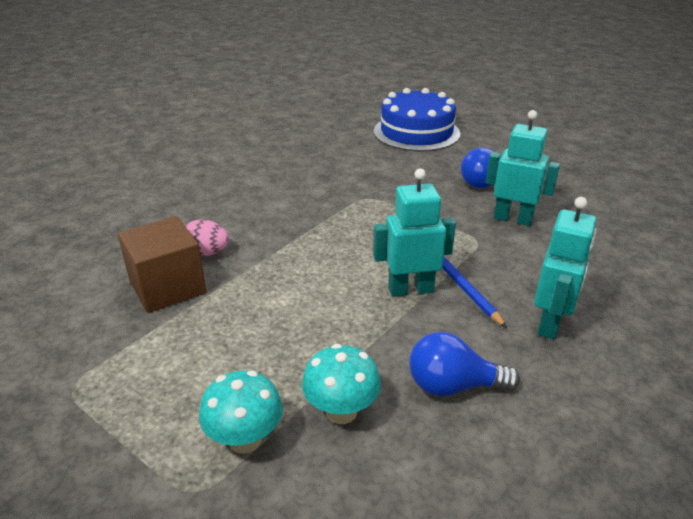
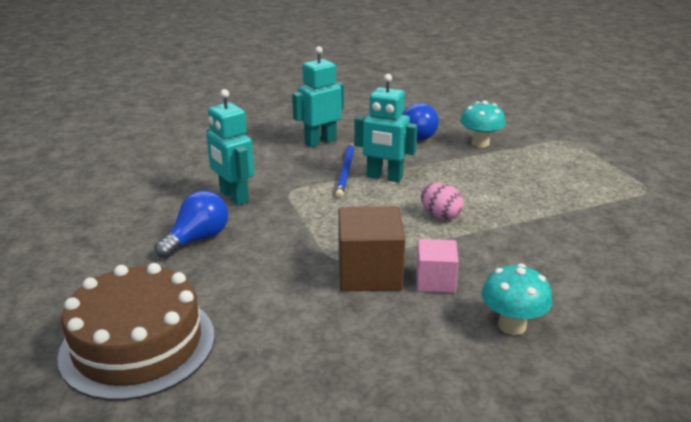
camera: 150 degrees left, 5 degrees down
brown cube [118,216,206,313] -> brown cube moved to [338,206,405,292]
pink egg [185,219,229,256] -> pink egg moved to [421,183,464,220]
turquoise mushroom [199,370,283,454] -> turquoise mushroom moved to [481,264,552,335]
blue cake [374,88,461,152] -> brown cake [57,263,215,401]
none -> pink cube [416,239,459,293]

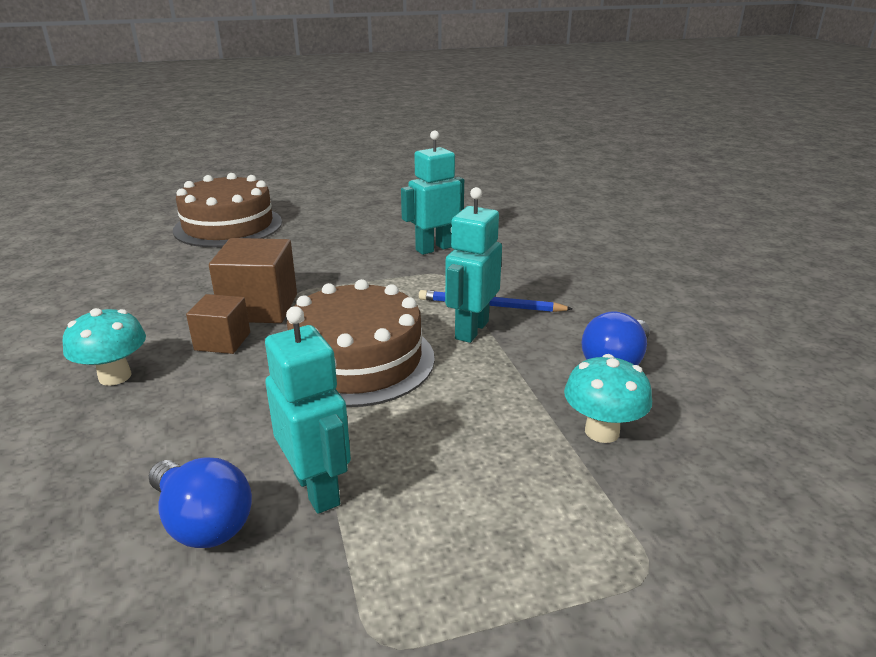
camera: 95 degrees right, 0 degrees up
blue light bulb [155,191,228,258] -> blue light bulb moved to [149,457,252,548]
turquoise robot [292,46,344,147] -> turquoise robot moved to [265,306,351,514]
pink cube [416,239,459,293] -> brown cube [186,294,250,354]
pink egg [421,183,464,220] -> brown cake [287,279,435,407]

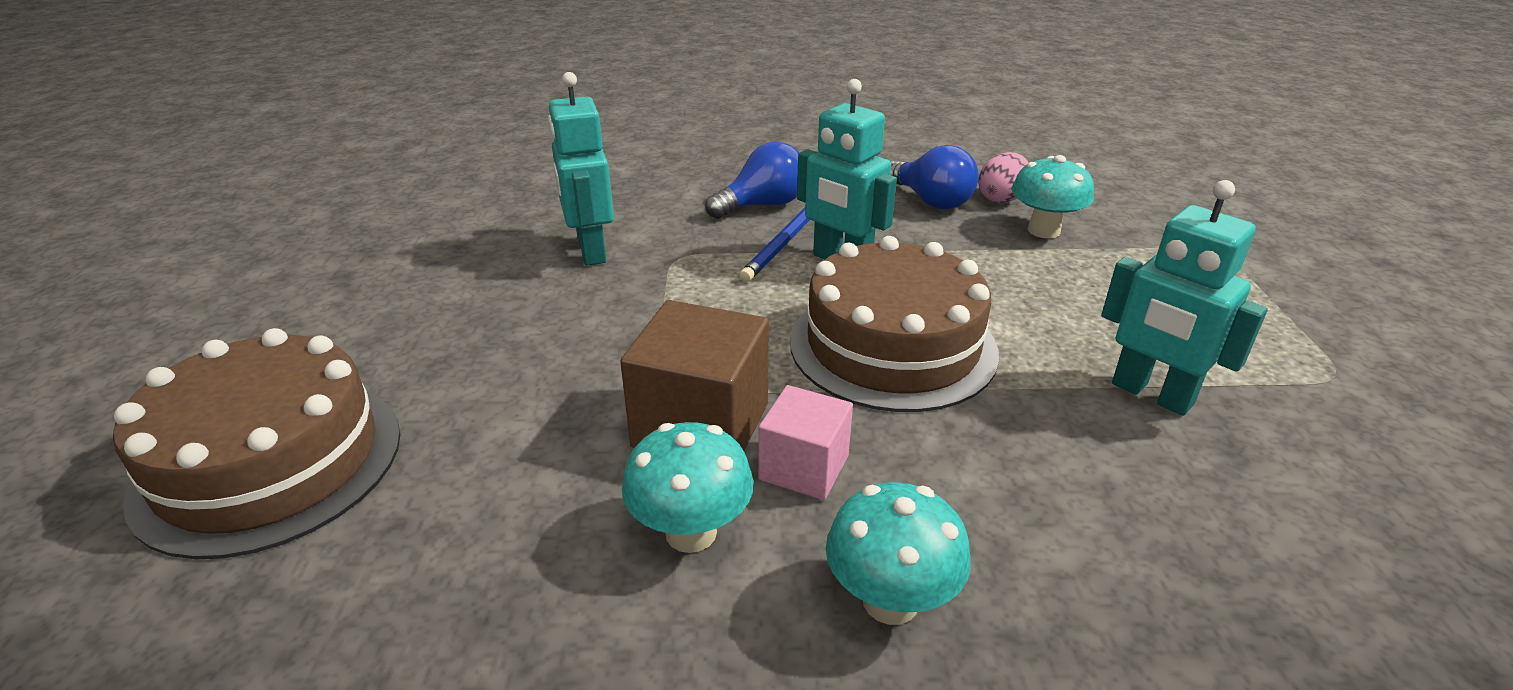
camera: 75 degrees left, 5 degrees up
blue light bulb [149,457,252,548] -> blue light bulb moved to [705,142,799,219]
brown cube [186,294,250,354] -> pink cube [758,385,853,500]
turquoise robot [265,306,351,514] -> turquoise robot turned 120 degrees counterclockwise [1101,180,1268,416]
none -> turquoise mushroom [622,422,754,553]
none -> pink egg [978,152,1028,203]

